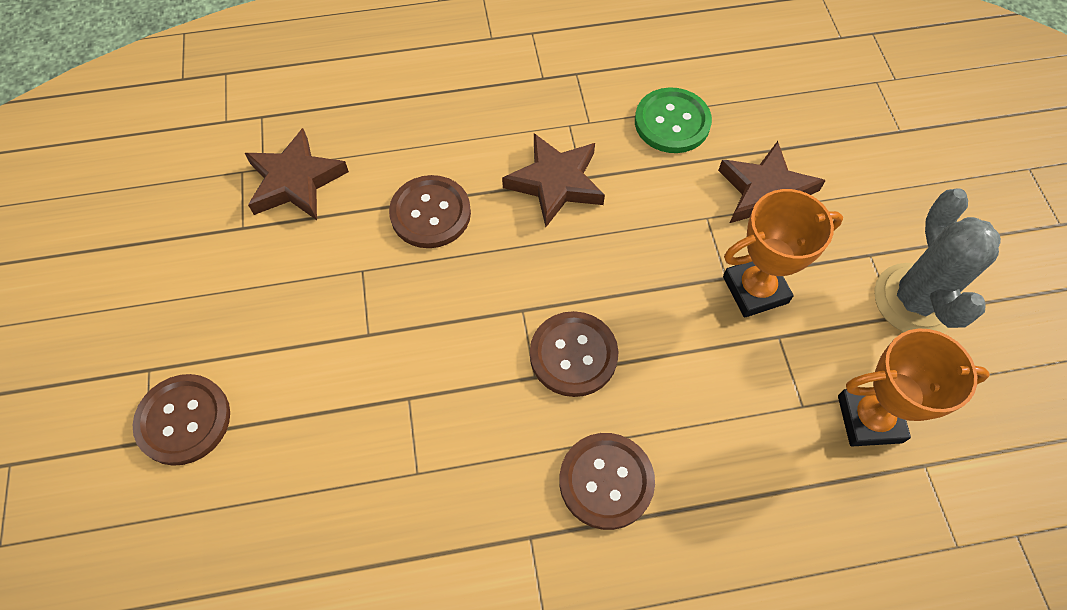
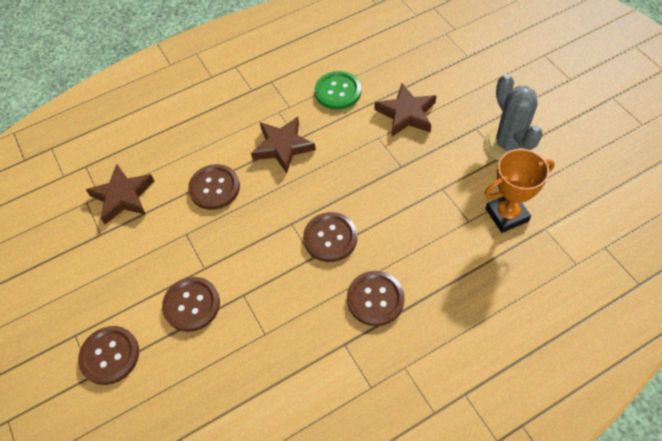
camera: 15 degrees left, 5 degrees down
orange trophy [723,189,843,318] -> none
none -> brown button [162,277,220,332]

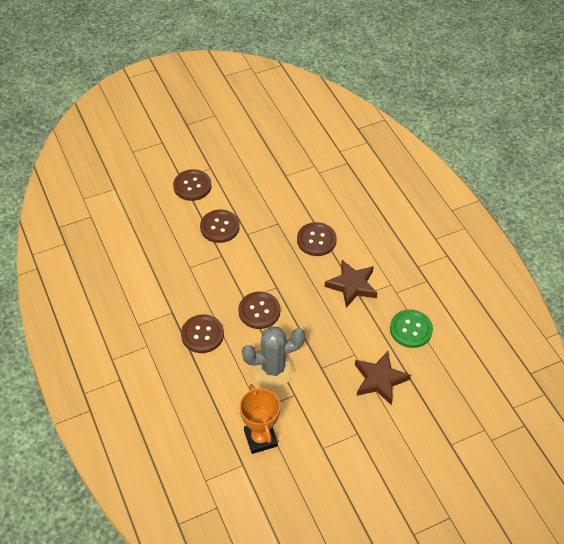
camera: 90 degrees right, 5 degrees down
brown star [86,164,154,224] -> none
grey cactus [484,74,543,161] -> grey cactus moved to [242,326,305,387]

